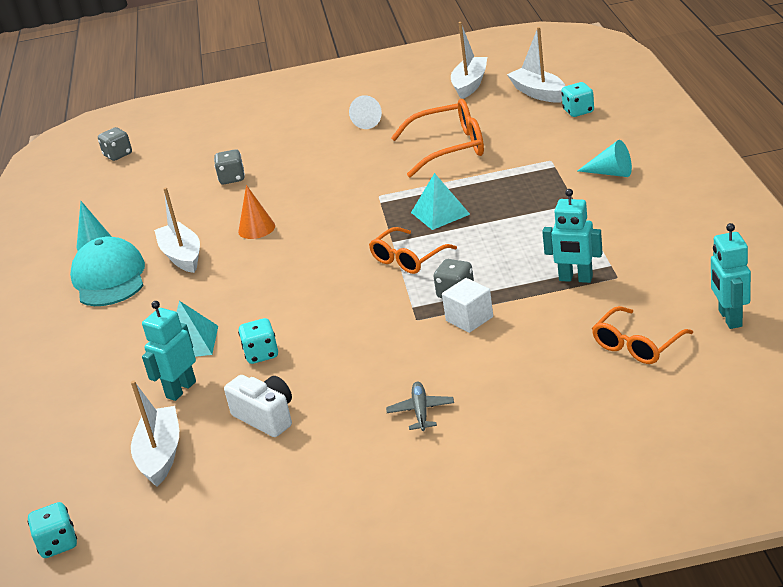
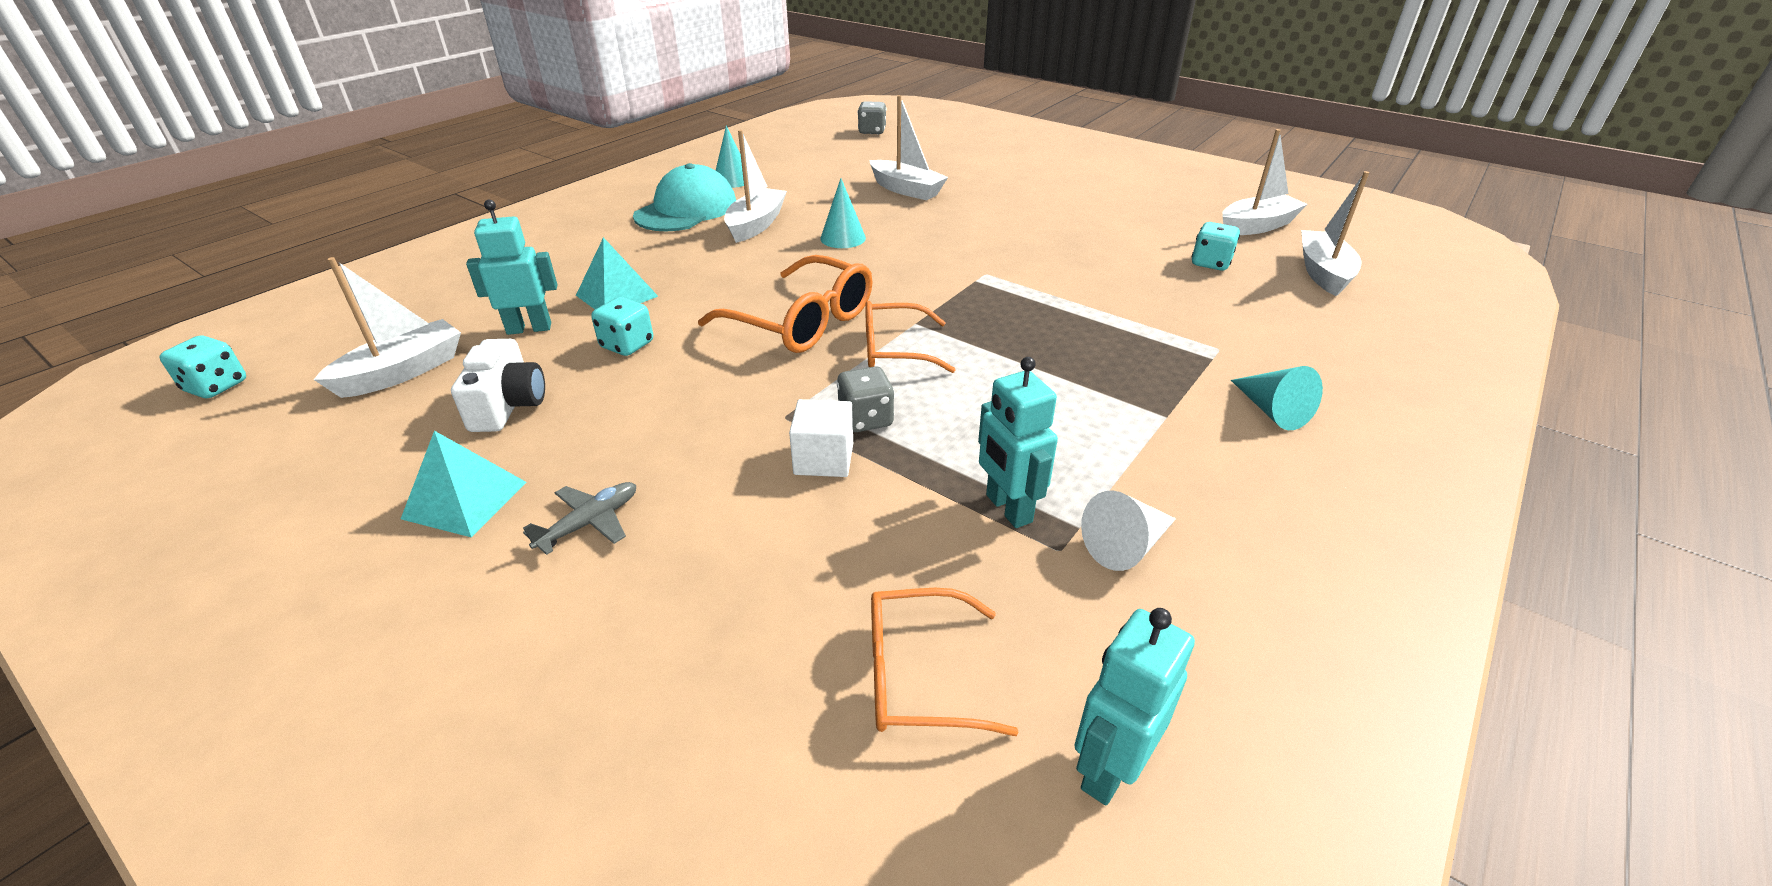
camera: 40 degrees right, 5 degrees up
grey dice [214,149,245,184] -> white boat [869,95,948,201]
orange cone [238,185,275,239] -> turquoise cone [820,178,866,248]
white cone [349,95,382,129] -> white cone moved to [1081,490,1176,571]
orange glasses [391,99,484,178] -> orange glasses moved to [698,255,872,353]
turquoise pyramid [411,173,470,230] -> turquoise pyramid moved to [401,431,526,538]
turquoise dice [561,82,594,117] -> turquoise dice moved to [1192,222,1240,271]

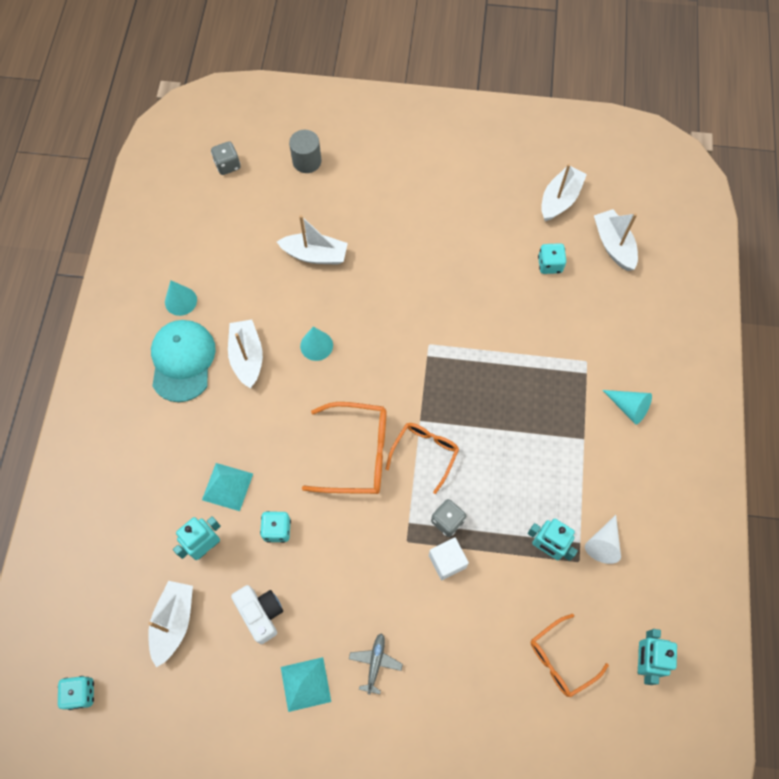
camera: 30 degrees left, 30 degrees up
orange glasses [865,301,956,373] -> orange glasses turned 150 degrees clockwise [386,423,459,494]
none -> grey cylinder [289,130,321,173]

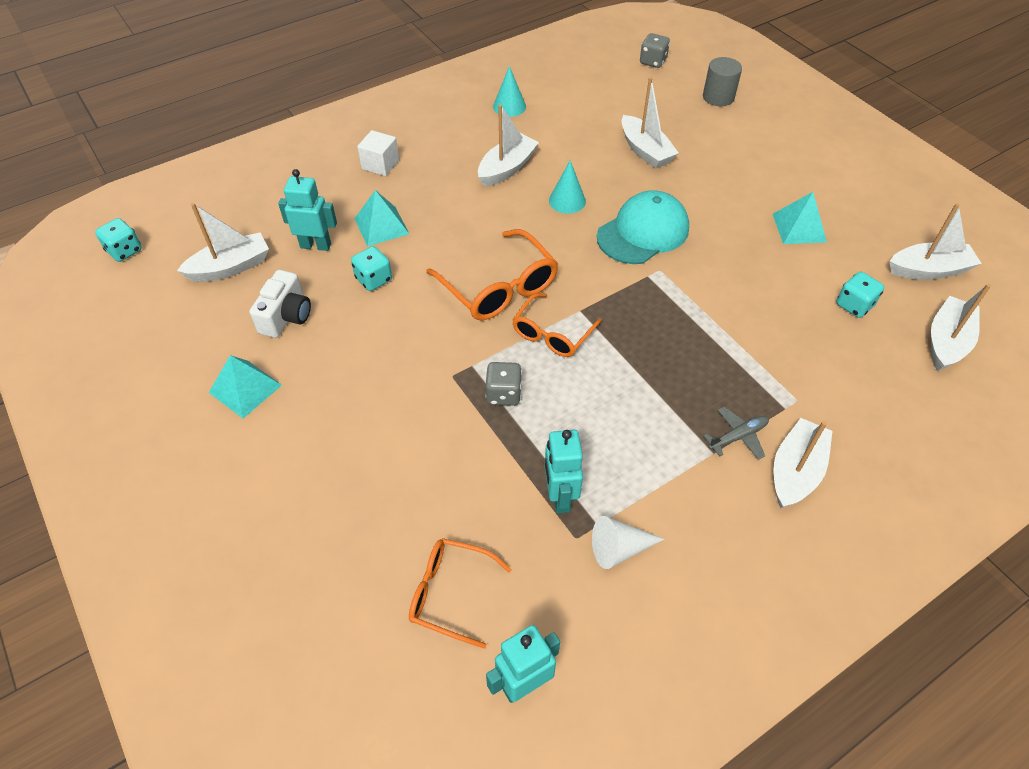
camera: 50 degrees right, 15 degrees down
turquoise cap [151,320,216,402] -> turquoise cap moved to [597,190,689,264]
grey plane [349,633,403,695] -> grey plane moved to [704,407,769,460]
orange glasses [386,423,459,494] -> orange glasses turned 135 degrees clockwise [512,293,602,357]
white cube [429,538,469,580] -> white cube moved to [357,130,399,176]
turquoise cone [602,390,652,424] -> white boat [773,418,832,508]
none -> turquoise pyramid [773,192,827,244]

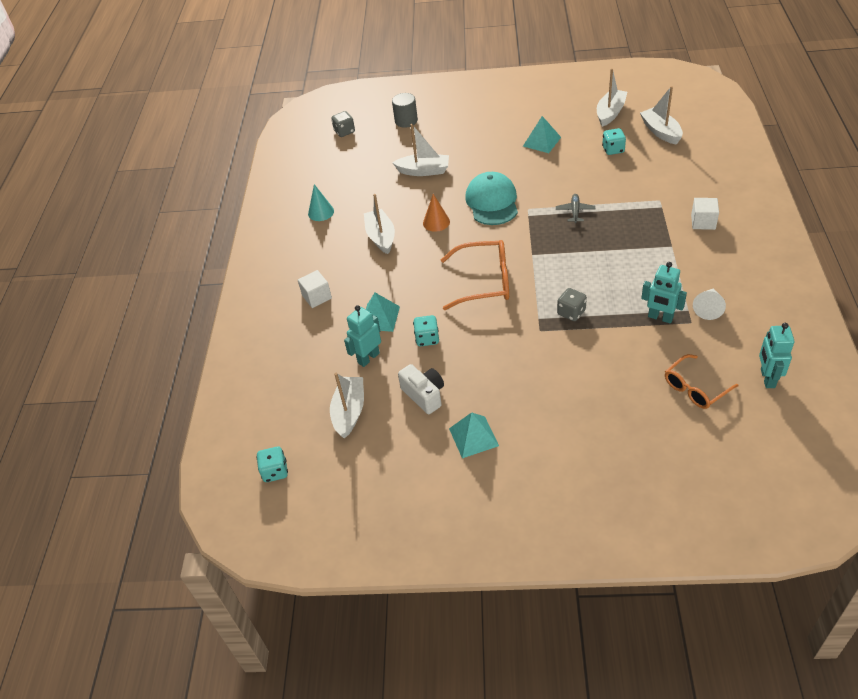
camera: 50 degrees left, 5 degrees down
orange glasses [512,293,602,357] -> none
turquoise cone [549,160,586,214] -> orange cone [423,194,450,232]
grey plane [704,407,769,460] -> grey plane moved to [556,194,595,223]
white boat [773,418,832,508] -> white cube [691,198,719,230]

